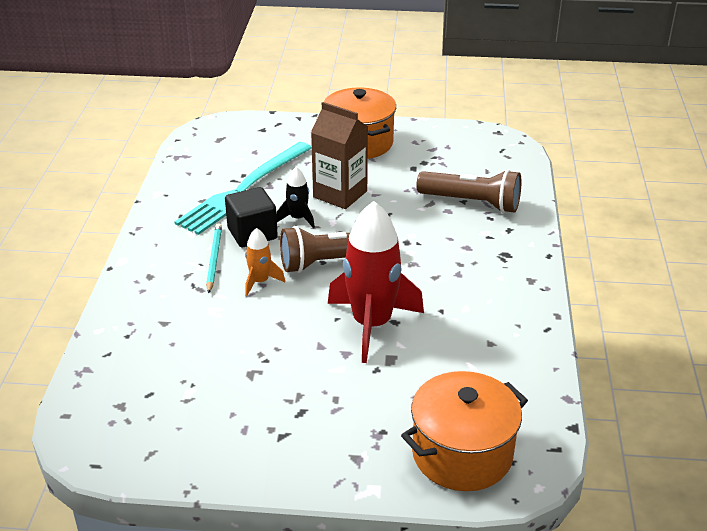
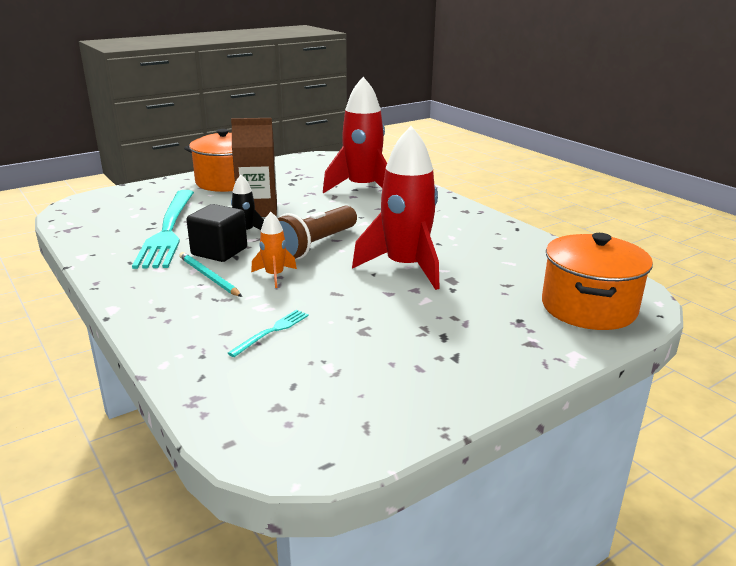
camera: 40 degrees left, 10 degrees down
brown flashlight [416,170,521,213] -> red rocket [323,77,387,193]
none -> turquoise fork [228,310,309,357]

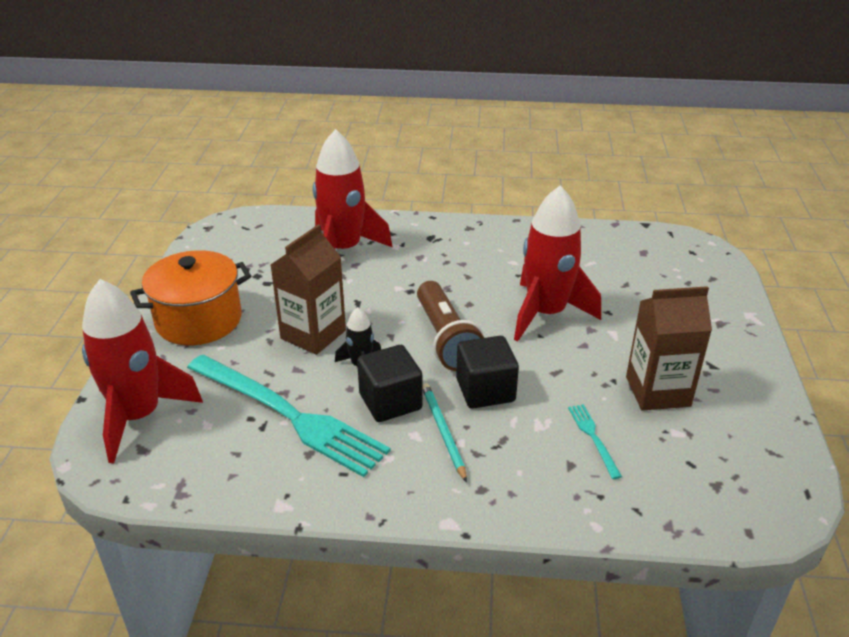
camera: 50 degrees left, 10 degrees up
turquoise pencil [179,252,242,297] -> turquoise pencil turned 75 degrees clockwise [422,383,467,482]
orange rocket [251,212,297,288] -> black cube [456,336,519,409]
orange pot [542,233,653,330] -> none
none -> red rocket [82,279,203,463]
none -> brown carton [626,286,712,411]

